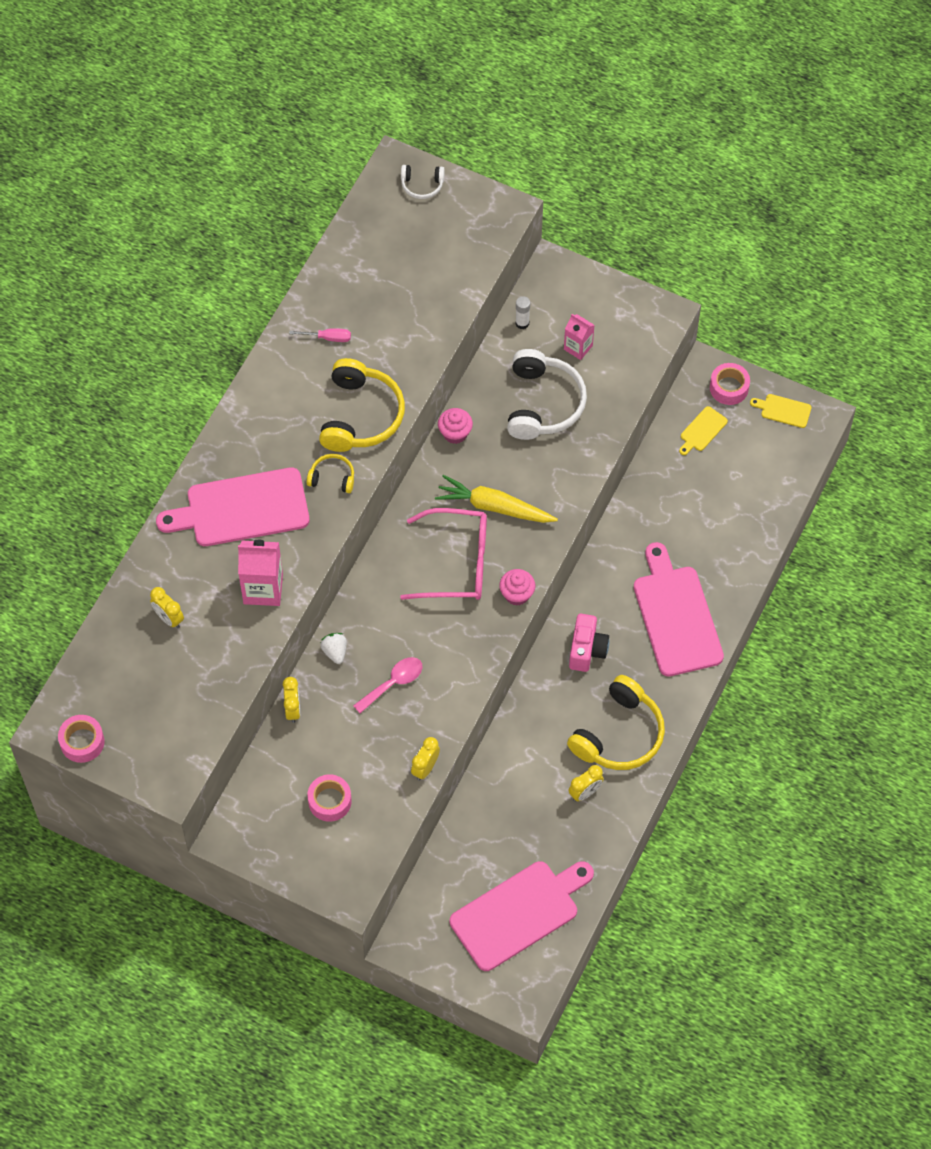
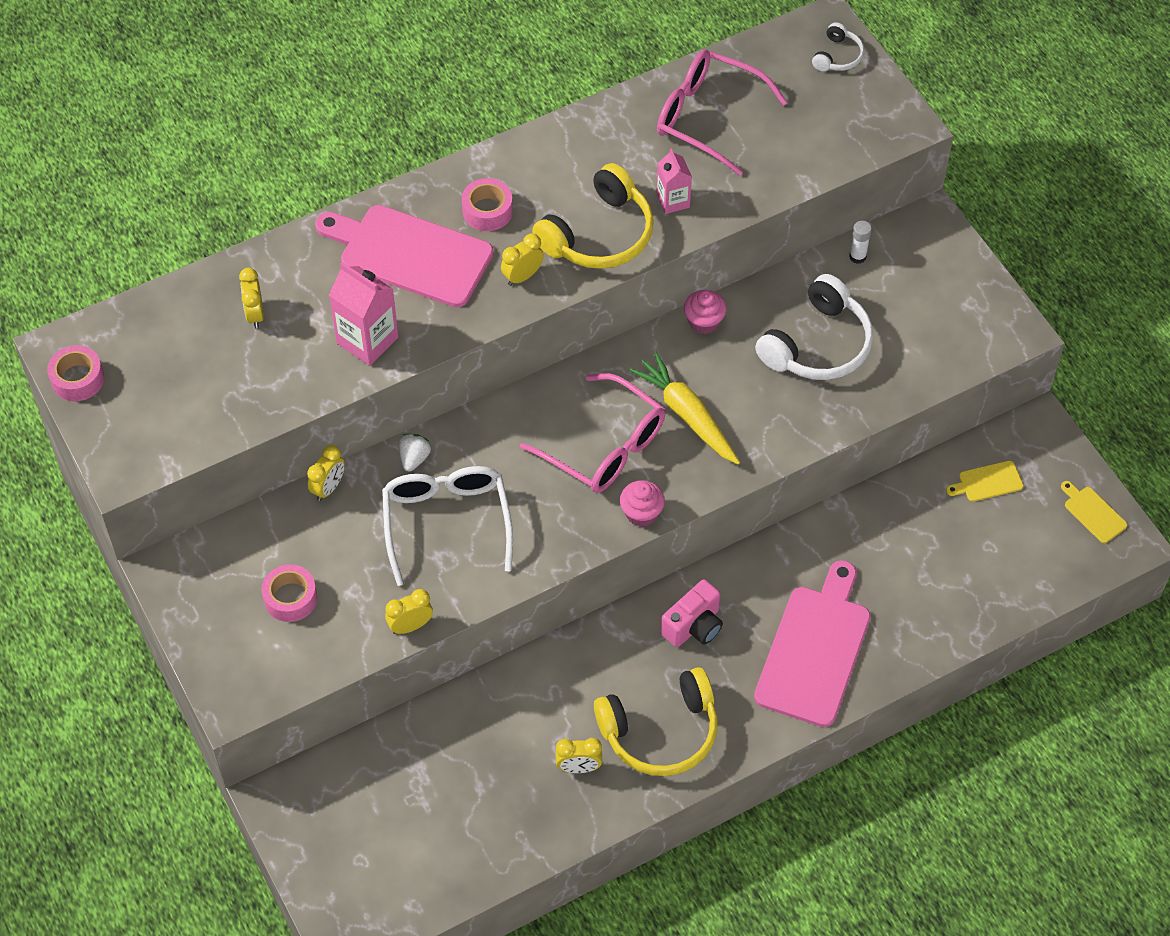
camera: 35 degrees right, 5 degrees down
pink screwdriver [289,328,351,342] -> none
yellow headphones [307,454,354,493] -> yellow clock [501,234,544,286]
pink spoon [353,657,423,713] -> white glasses [382,466,513,586]
white headphones [401,165,445,199] -> white headphones turned 105 degrees counterclockwise [812,22,864,71]
pink cutting board [450,861,594,971] -> none
pink carton [564,314,594,360] -> pink carton moved to [656,148,692,214]
pink tape [710,363,750,405] -> pink tape moved to [462,178,513,231]
none -> pink glasses [657,50,788,176]

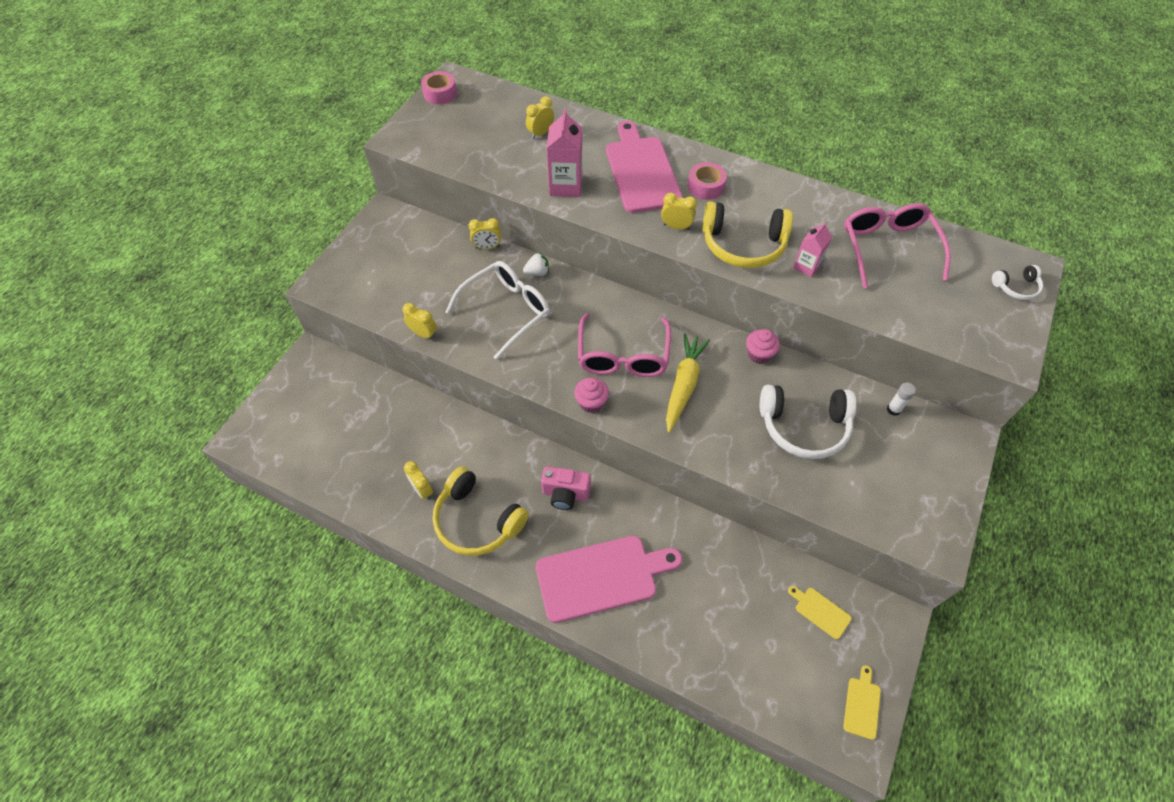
camera: 55 degrees right, 0 degrees up
pink tape [262,564,317,622] -> none

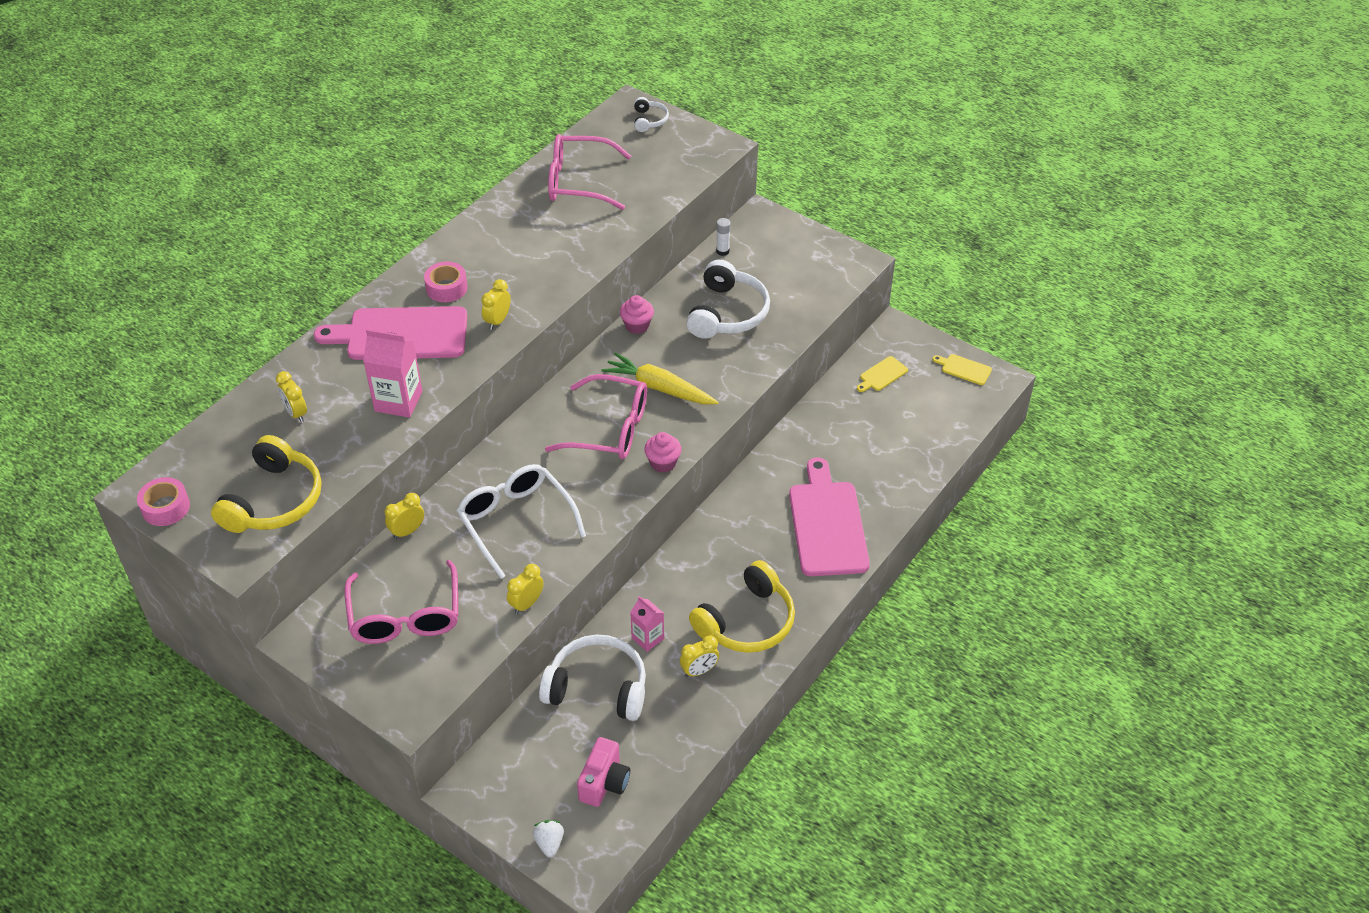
camera: 80 degrees left, 10 degrees down
yellow clock [469,218,501,249] -> yellow clock turned 135 degrees counterclockwise [385,493,424,539]
white strawberry [523,253,549,276] -> white strawberry moved to [533,820,564,858]
pink camera [541,466,591,510] -> pink camera moved to [577,737,630,807]
yellow headphones [702,201,793,268] -> yellow headphones moved to [211,435,322,533]
pink carton [793,222,832,277] -> pink carton moved to [630,596,664,652]
none -> pink glasses [345,560,458,644]
none -> white headphones [539,635,646,721]

